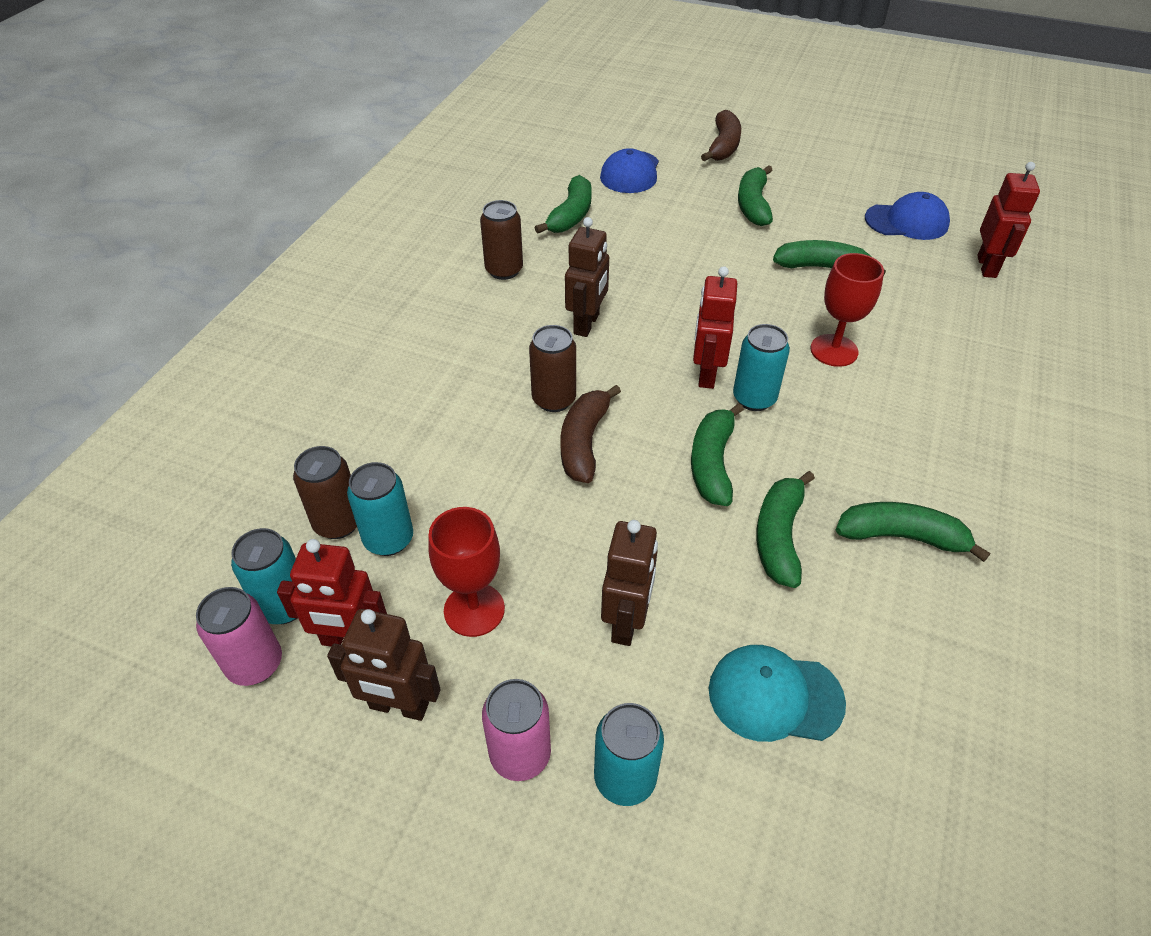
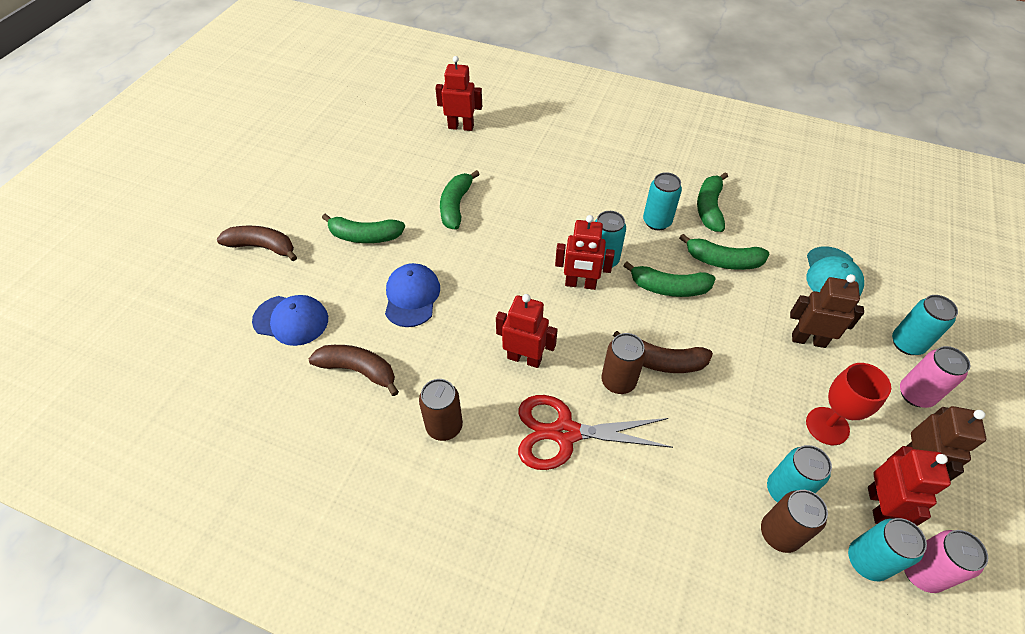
camera: 90 degrees left, 5 degrees up
green banana [535,175,591,233] -> brown banana [309,345,399,396]
brown robot [565,217,609,337] -> red robot [496,294,558,368]
red goblet [810,253,884,367] -> none
blue cap [865,192,950,240] -> blue cap moved to [385,263,440,327]
none -> red scissors [518,395,673,470]
none -> turquoise can [643,172,682,231]

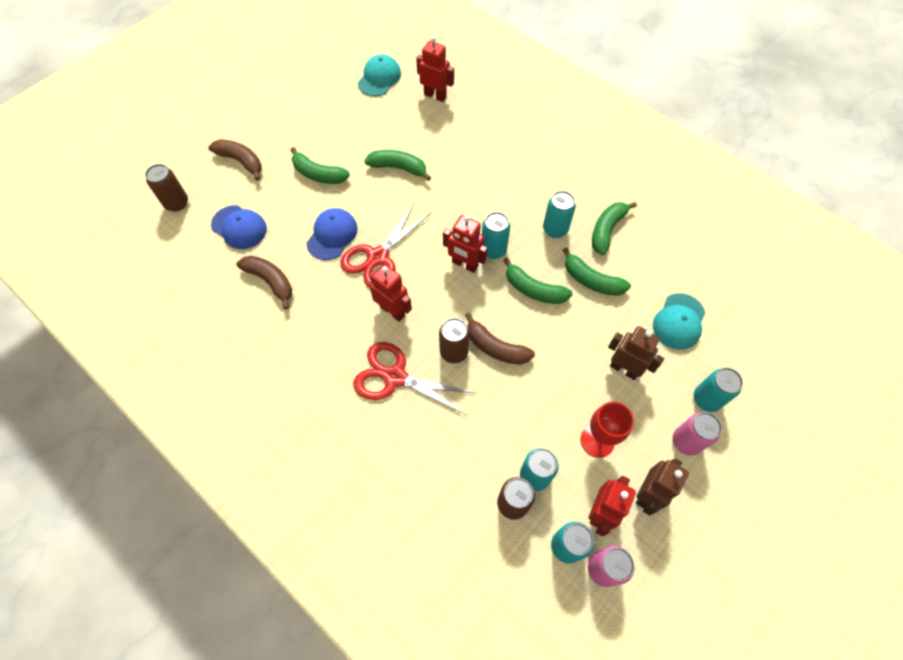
camera: 20 degrees right, 10 degrees up
brown can [419,379,463,441] -> brown can moved to [145,164,188,212]
green banana [440,170,480,230] -> green banana turned 75 degrees clockwise [364,150,431,181]
none -> red scissors [340,203,431,288]
none -> turquoise cap [358,54,401,96]

